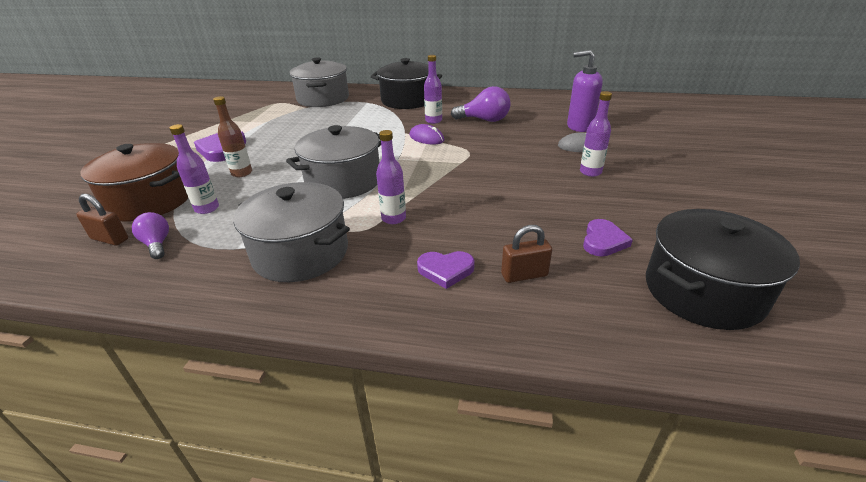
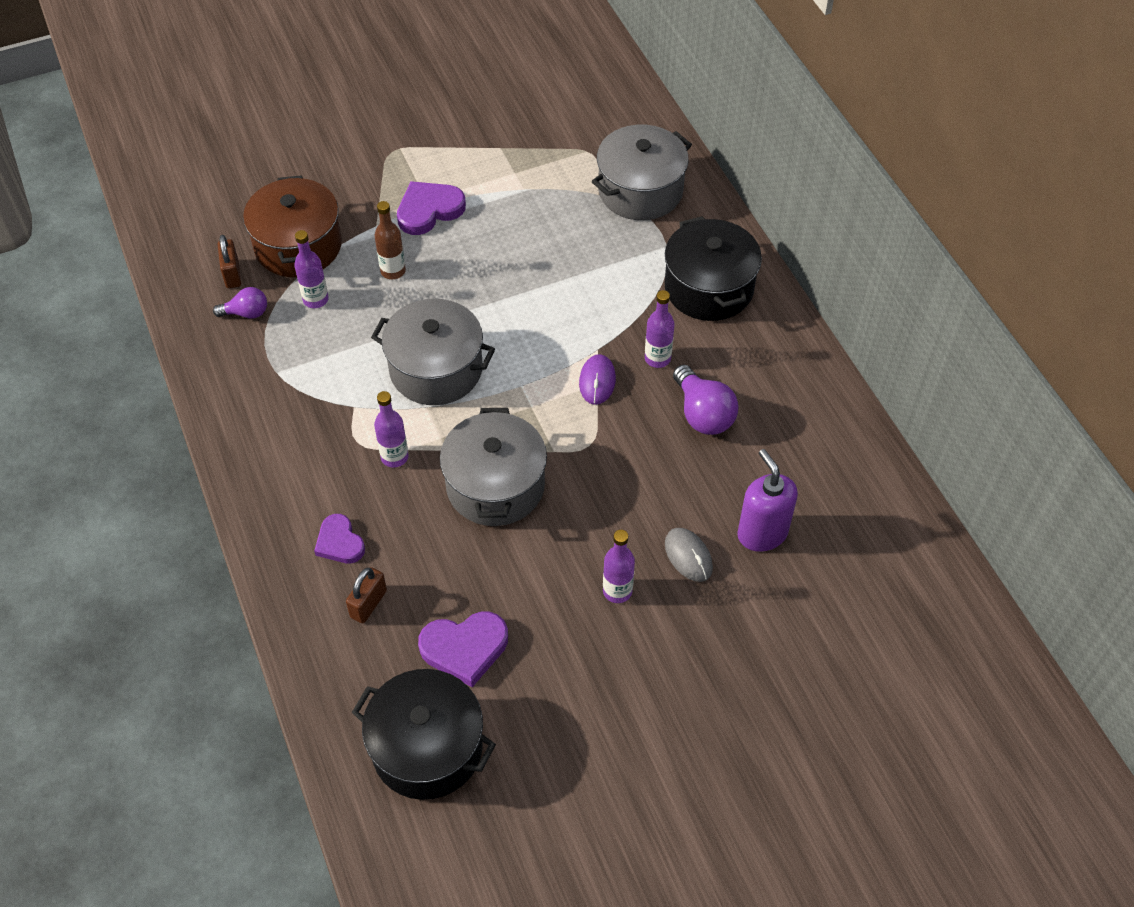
camera: 55 degrees right, 20 degrees up
purple light bulb [132,212,169,259] -> purple light bulb turned 60 degrees clockwise [213,287,267,319]
grey pot [233,182,350,282] -> grey pot moved to [440,408,547,526]
brown padlock [501,225,552,283] -> brown padlock turned 75 degrees clockwise [346,567,387,623]
purple heart [583,219,633,257] -> purple heart [418,611,508,687], size x1.50

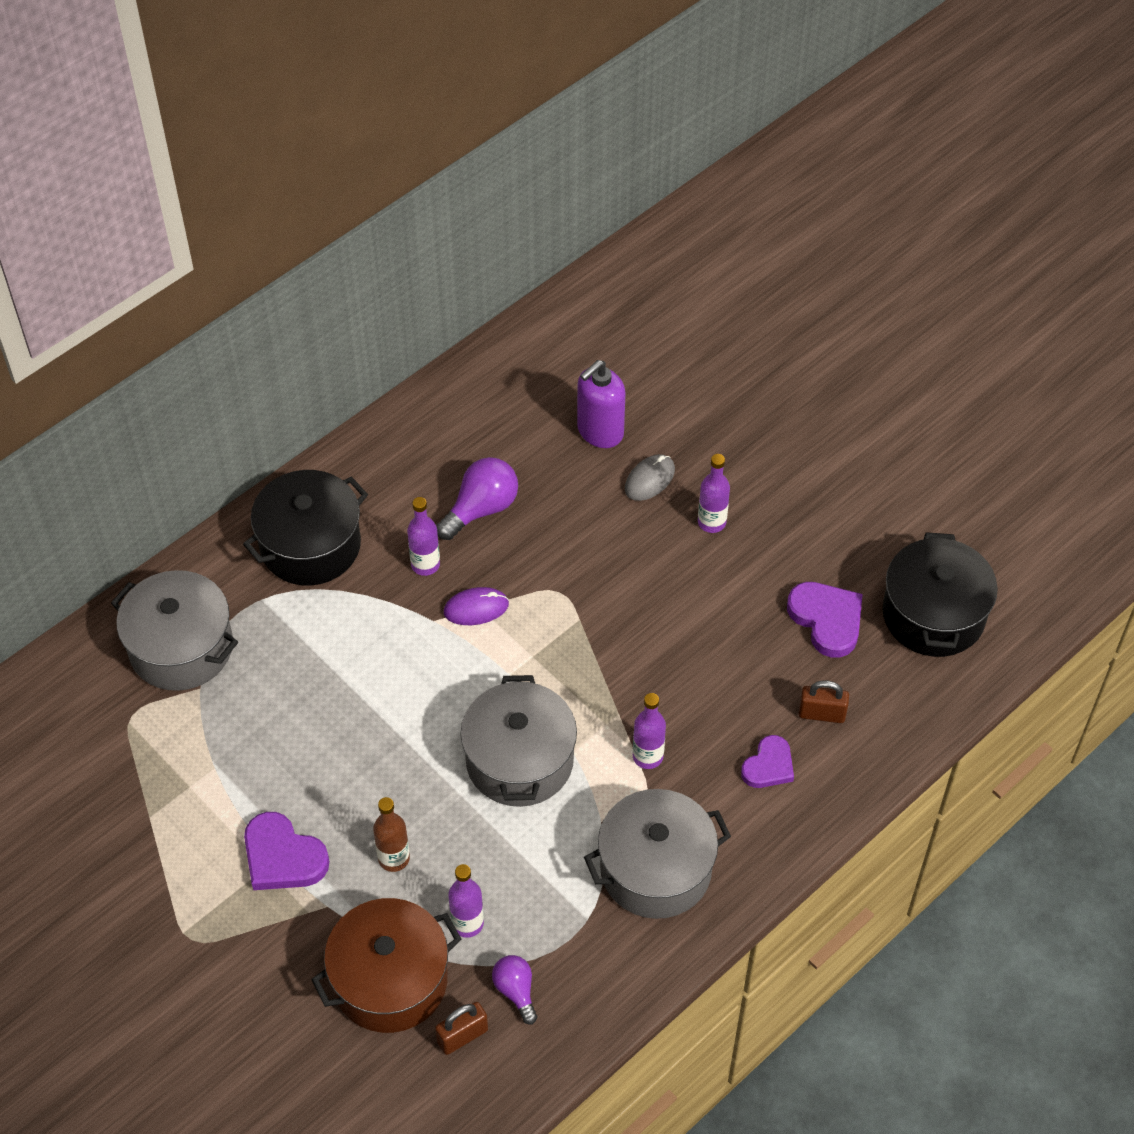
camera: 110 degrees left, 0 degrees up
grey pot [440,408,547,526] -> grey pot moved to [584,789,731,919]

